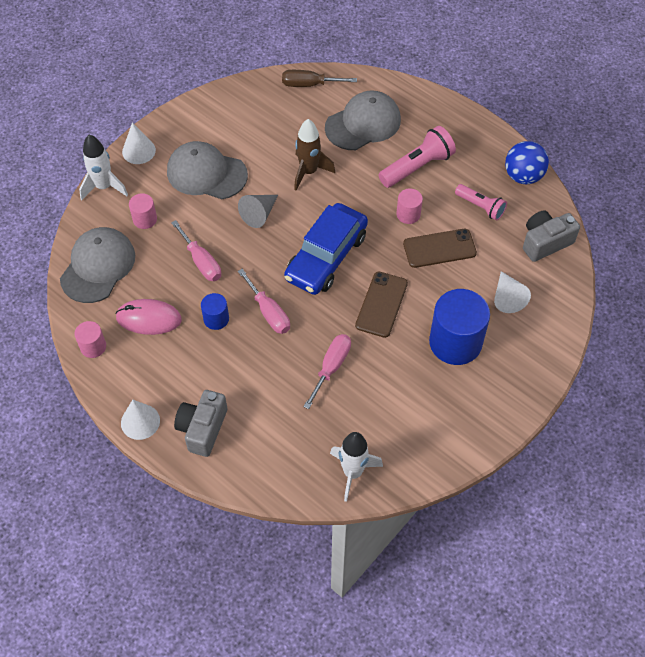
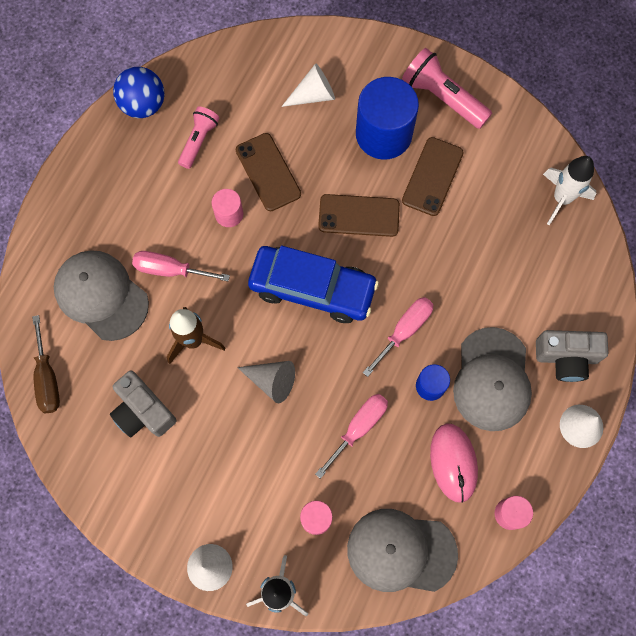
camera: 105 degrees left, 15 degrees up
grey cap [167,141,248,199] -> grey cap moved to [453,327,532,431]
pink screwdriver [303,334,351,409] -> pink screwdriver moved to [132,251,230,281]
pink flashlight [379,126,456,188] -> pink flashlight moved to [402,48,492,129]
grey camera [523,210,580,262] -> grey camera moved to [110,371,177,437]
none -> brown phone [402,137,464,216]

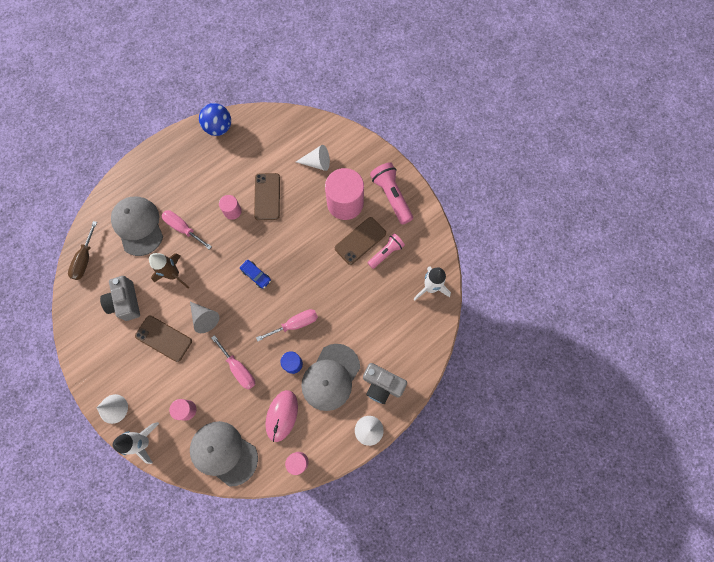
camera: 25 degrees right, 0 degrees up
pink flashlight [178,106,220,169] -> pink flashlight moved to [368,234,405,269]
blue car [248,246,379,323] -> blue car [240,260,271,289], size x0.43
pink screwdriver [315,394,388,479] -> pink screwdriver turned 75 degrees clockwise [211,335,255,390]
brown phone [318,194,400,237] -> brown phone moved to [135,315,192,362]
blue cylinder [356,77,419,160] -> pink cylinder [325,168,364,220]

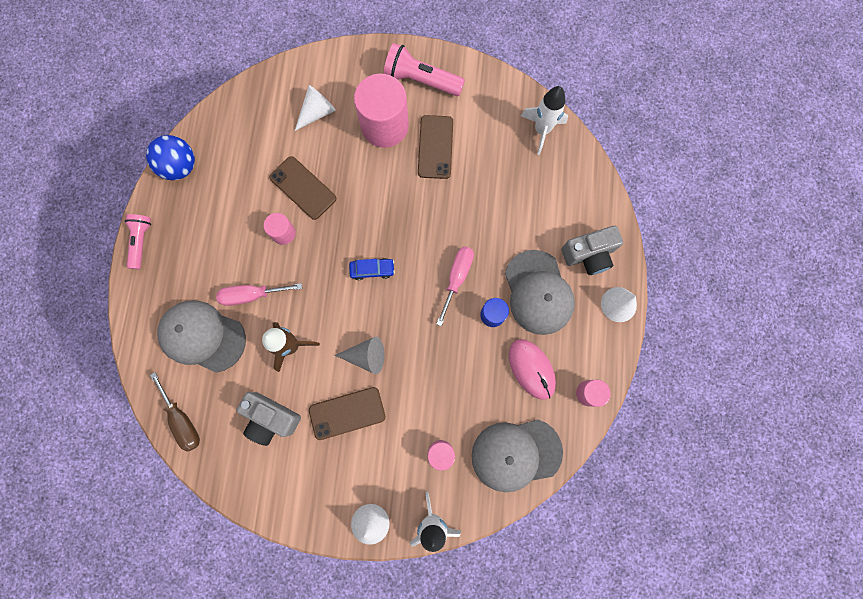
camera: 45 degrees left, 5 degrees up
pink screwdriver [211,335,255,390] -> none
pink flashlight [368,234,405,269] -> pink flashlight moved to [125,214,151,269]

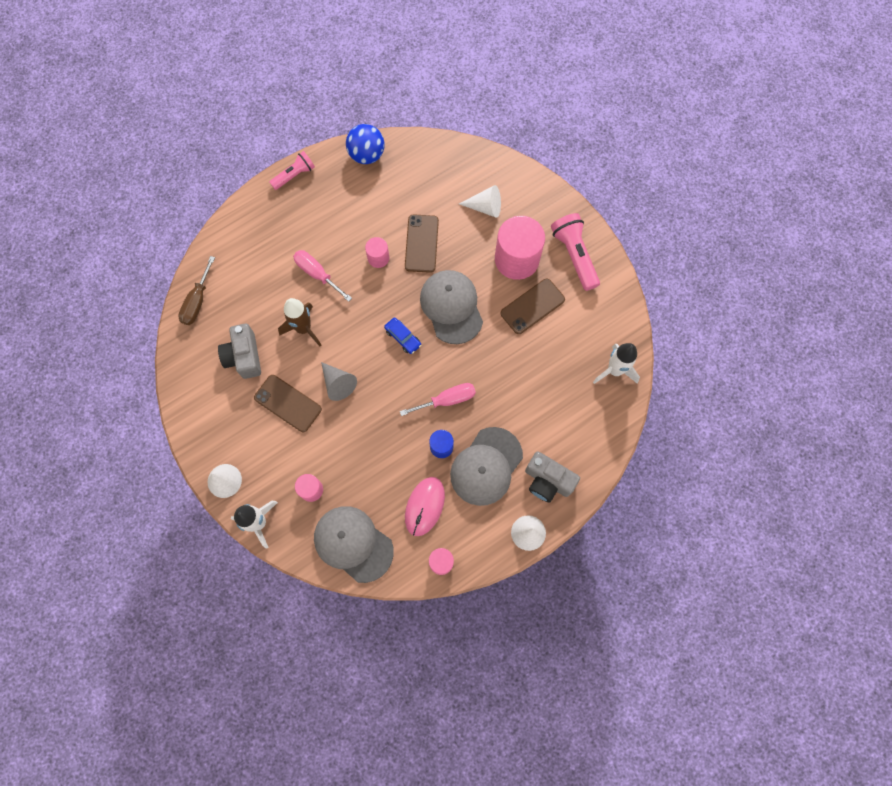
camera: 50 degrees right, 5 degrees down
grey cap [157,301,246,373] -> grey cap moved to [420,270,483,344]

